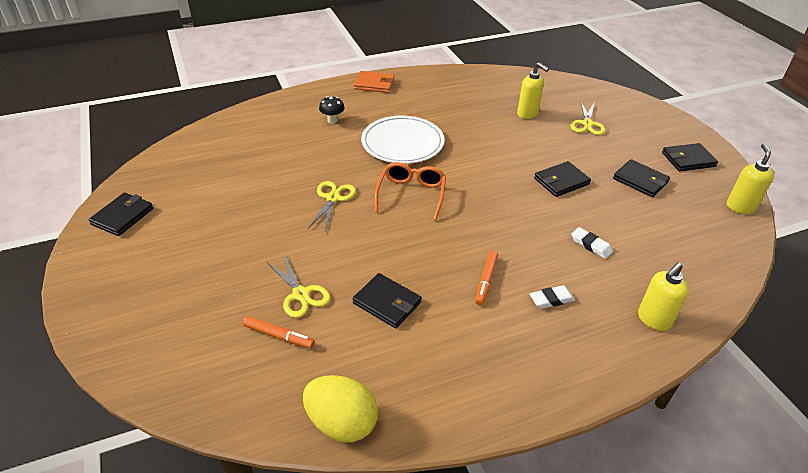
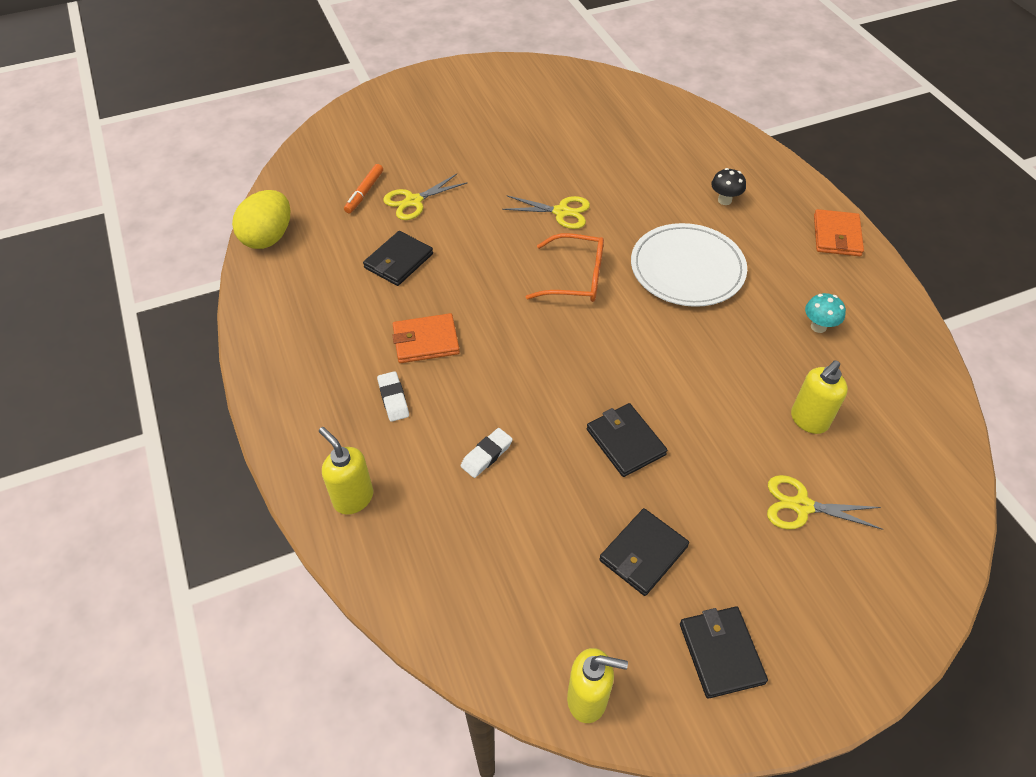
camera: 90 degrees right, 10 degrees up
black wallet [88,193,153,236] -> none
orange marker [475,251,498,305] -> orange wallet [392,313,460,363]
none -> turquoise mushroom [805,293,846,333]

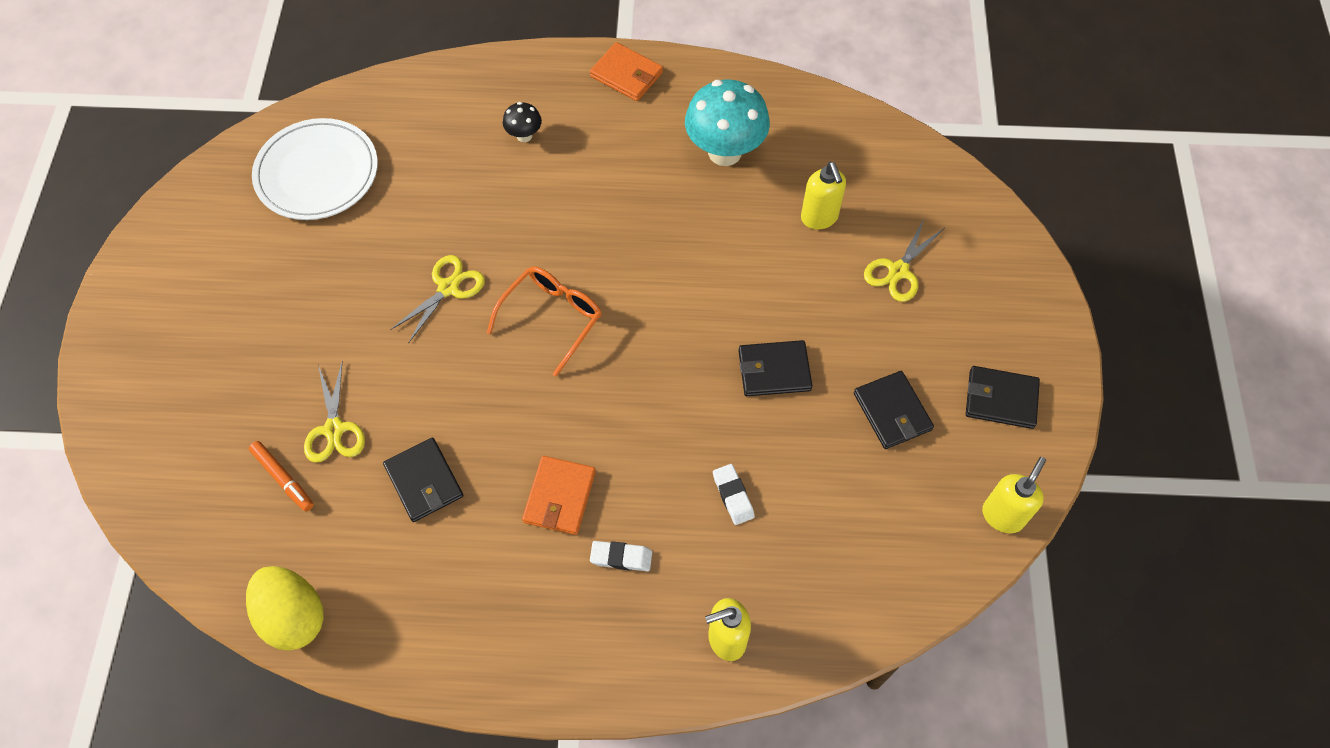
camera: 65 degrees left, 10 degrees up
white plate [631,223,747,307] -> white plate moved to [252,118,378,220]
turquoise mushroom [805,293,846,333] -> turquoise mushroom [685,80,770,166], size x2.12

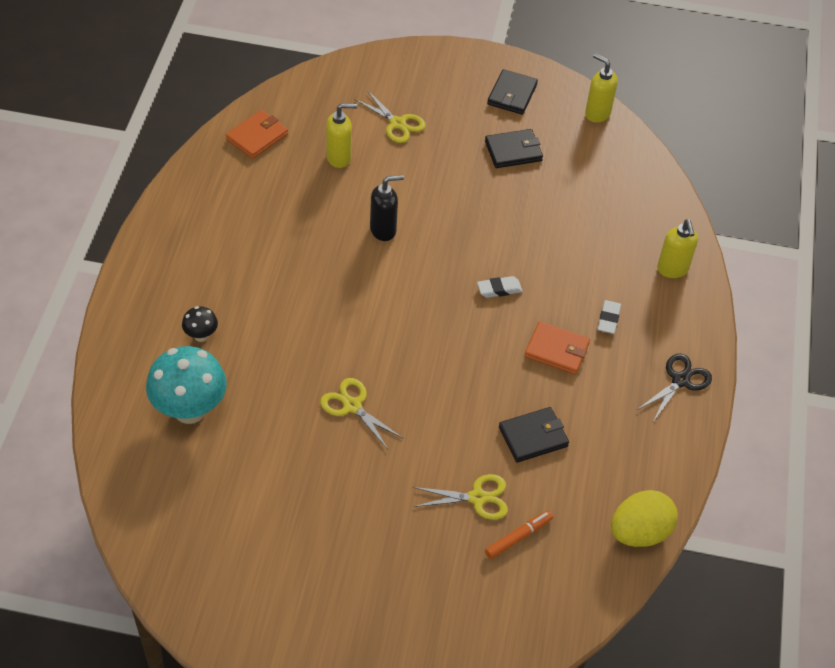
camera: 85 degrees left, 10 degrees down
white plate [252,118,378,220] -> none
orange glasses [487,267,602,377] -> none
orange wallet [590,42,663,101] -> orange wallet moved to [226,110,288,159]
turquoise mushroom [685,80,770,166] -> turquoise mushroom moved to [146,346,227,424]
white eraser [713,464,755,525] -> white eraser moved to [477,276,523,298]
black wallet [739,340,812,396] -> none
none -> black soap dispenser [370,175,404,241]
none -> black scissors [637,353,712,422]

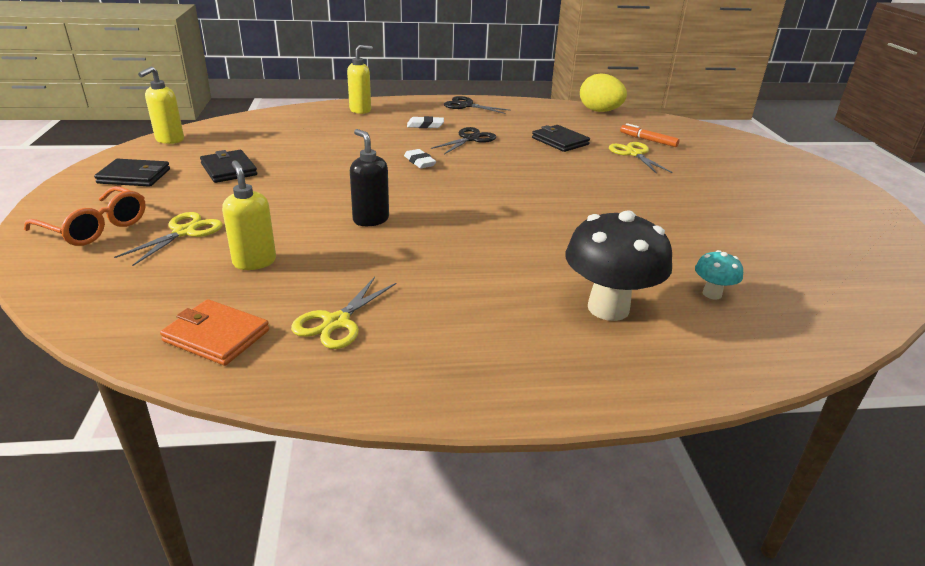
camera: 105 degrees left, 20 degrees down
turquoise mushroom [146,346,227,424] -> turquoise mushroom [695,250,743,299], size x0.47
black mushroom [182,306,218,342] -> black mushroom [565,210,672,321], size x2.12
yellow scissors [320,378,404,449] -> yellow scissors moved to [291,277,396,349]
orange wallet [524,321,590,375] -> black scissors [431,127,496,154]
none -> orange glasses [24,186,146,246]

